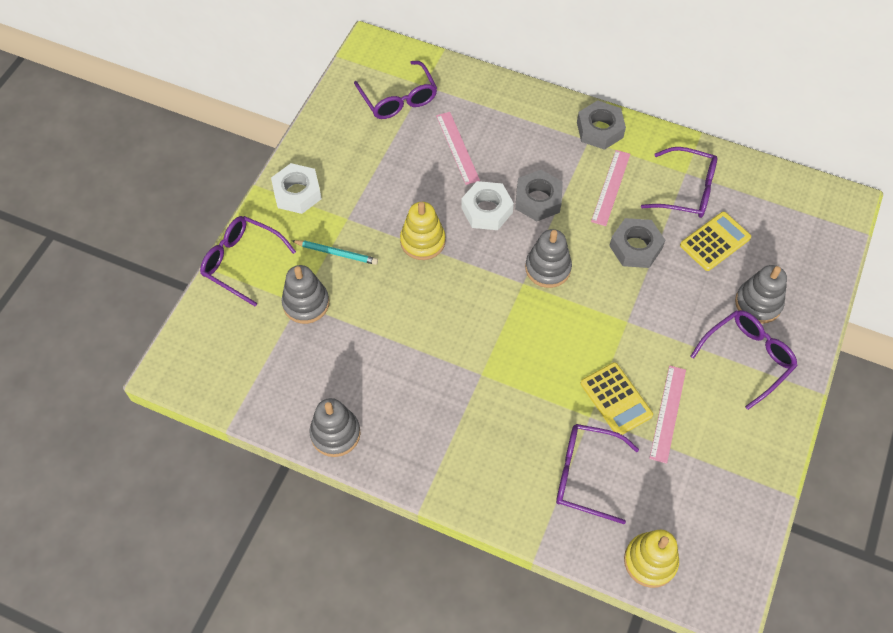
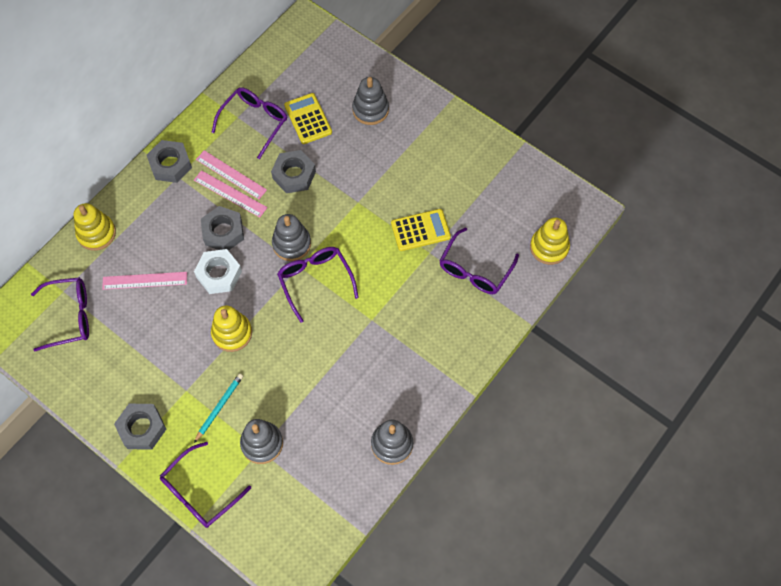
camera: 75 degrees left, 5 degrees up
white nut [271,163,322,214] -> grey nut [114,404,166,450]
pink ruler [649,365,686,464] -> pink ruler moved to [194,170,268,217]
purple glasses [691,310,798,410] -> purple glasses moved to [277,247,359,323]
none -> yellow stacking toy [74,203,116,251]

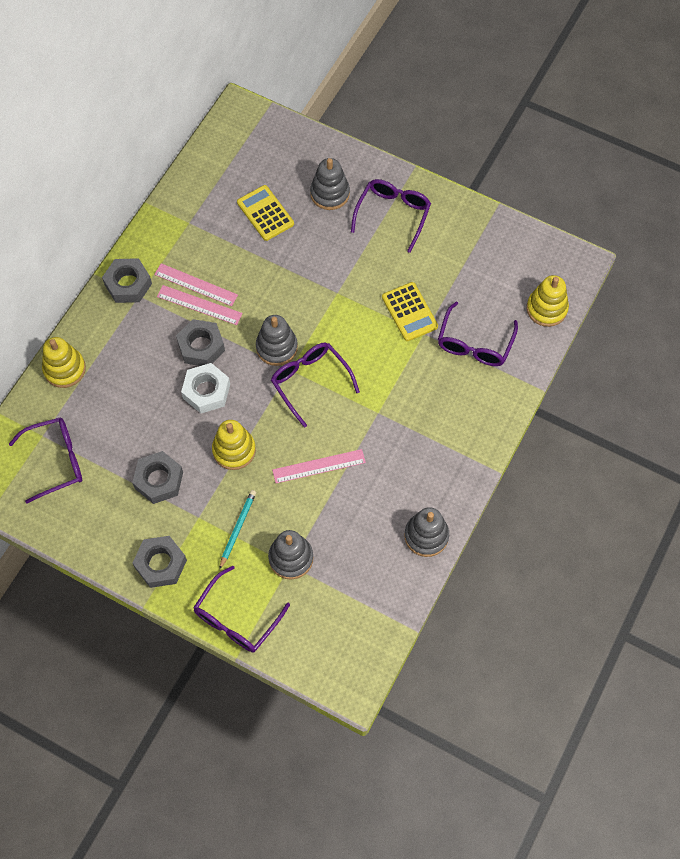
camera: 10 degrees left, 0 degrees up
pink ruler [102,272,187,290] -> pink ruler moved to [272,449,366,483]
purple glasses [211,87,287,159] -> purple glasses moved to [351,179,431,253]
grey nut [271,150,316,193] -> grey nut moved to [132,451,183,504]
yellow calculator [391,209,451,251] -> yellow calculator turned 90 degrees clockwise [382,282,438,341]

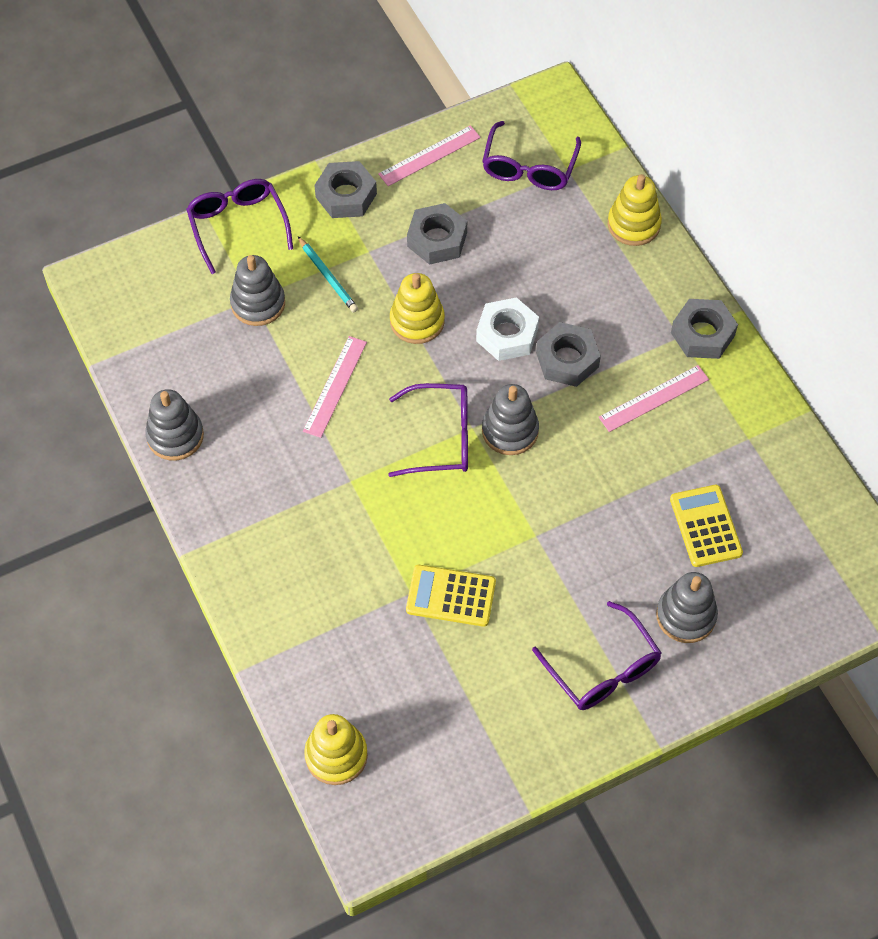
camera: 125 degrees right, 5 degrees down
pink ruler [157,285,243,325] -> pink ruler moved to [378,125,481,186]
yellow calculator [237,185,294,241] -> yellow calculator turned 105 degrees counterclockwise [670,485,743,567]
purple glasses [438,302,518,366] -> none

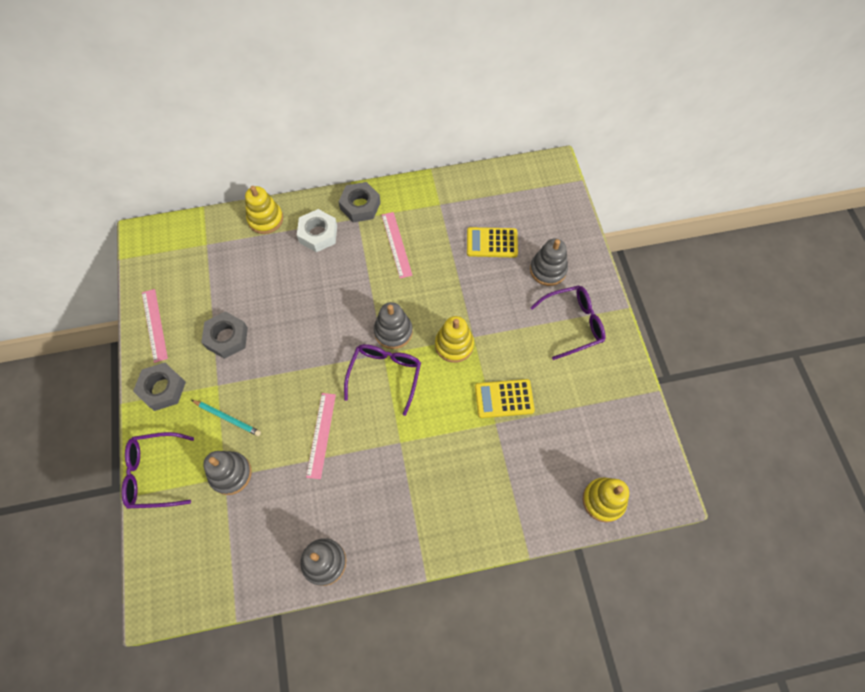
camera: 75 degrees left, 5 degrees up
turquoise pencil [298,237,358,313] -> turquoise pencil turned 45 degrees clockwise [192,400,261,436]
pink ruler [303,336,367,438] -> pink ruler turned 60 degrees clockwise [306,393,336,479]
yellow stacking toy [390,273,445,344] -> yellow stacking toy moved to [435,316,474,363]
yellow calculator [406,565,496,627] -> yellow calculator turned 60 degrees clockwise [475,379,535,418]
white nut [476,297,539,361] -> white nut moved to [297,209,337,252]
purple glasses [482,121,581,190] -> none
grey nut [536,322,601,387] -> none

